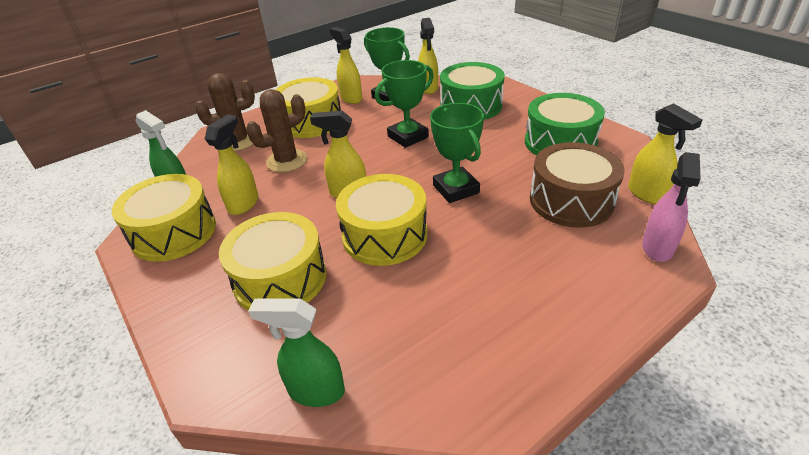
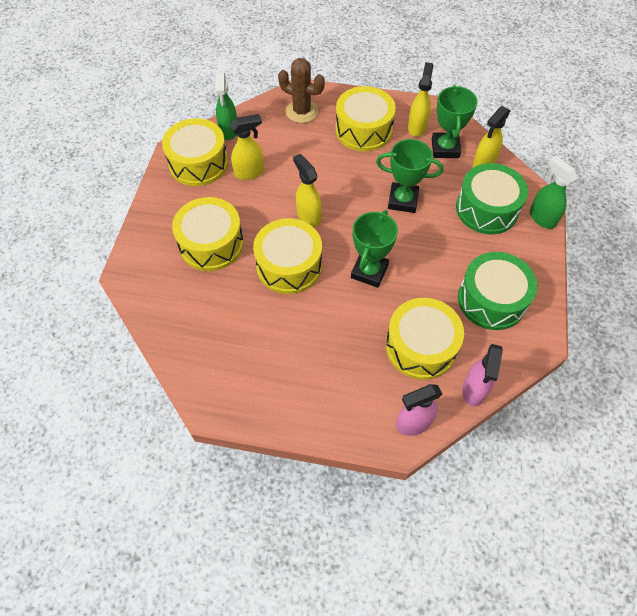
camera: 45 degrees right, 20 degrees up
brown cactus [246,89,307,172] -> none
green spray bottle [248,298,345,407] -> green spray bottle moved to [530,156,577,229]
brown drum [530,142,625,228] -> yellow drum [386,298,464,380]
yellow spray bottle [628,103,702,204] -> pink spray bottle [462,344,503,407]

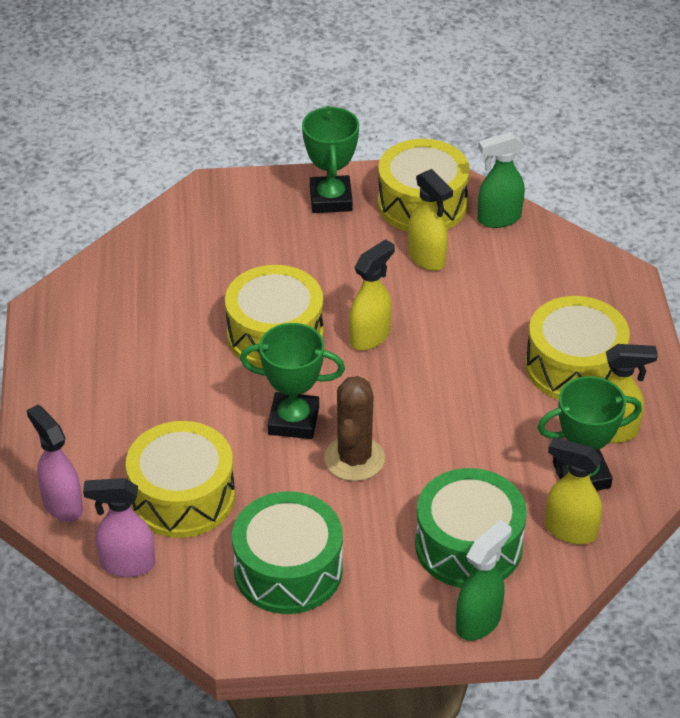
camera: 75 degrees right, 15 degrees down
yellow drum [172,197,244,271] -> none
brown cactus [278,58,325,123] -> brown cactus moved to [324,376,385,481]
green trophy [376,139,443,213] -> green trophy moved to [302,106,359,213]

